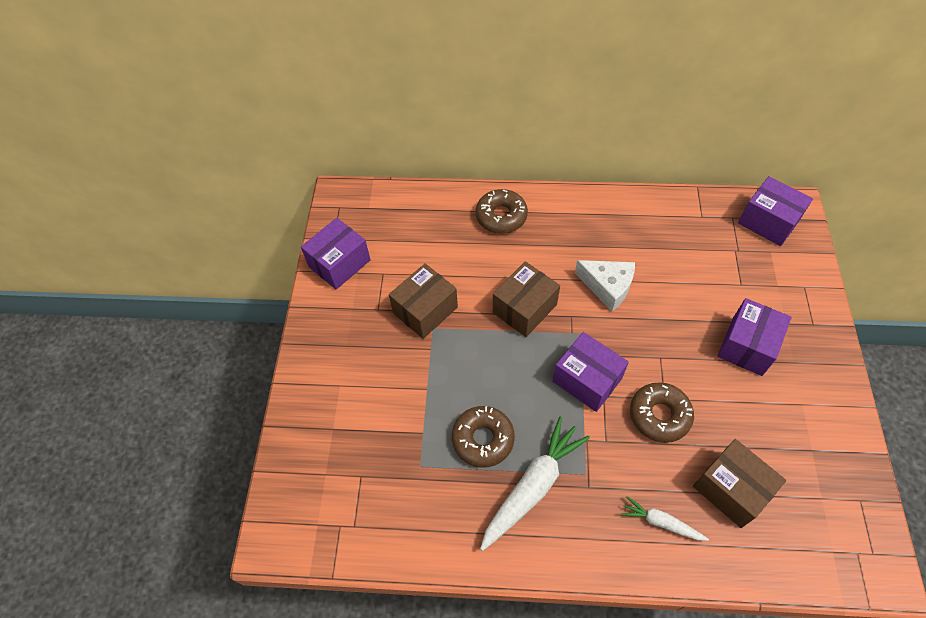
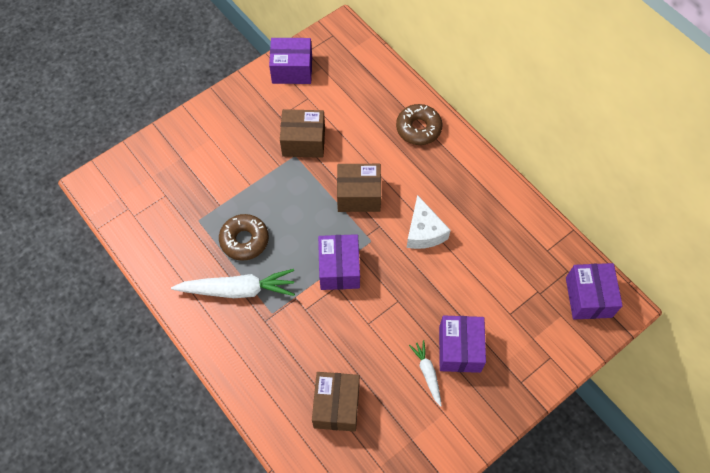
camera: 45 degrees right, 5 degrees up
white carrot [621,496,709,541] -> white carrot moved to [409,340,442,407]
brown donut [630,382,694,443] -> none
purple box [717,298,792,376] -> purple box turned 75 degrees counterclockwise [439,315,486,373]

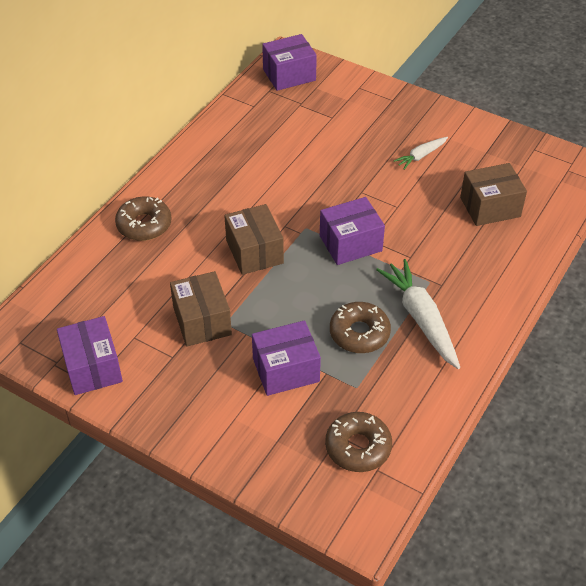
camera: 110 degrees left, 15 degrees down
white cheese [406,195,451,249] -> none
purple box [439,315,486,373] -> purple box moved to [252,320,321,396]
none -> brown donut [325,412,392,472]

